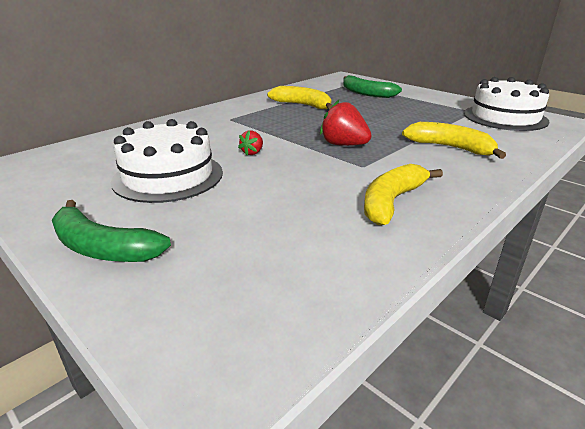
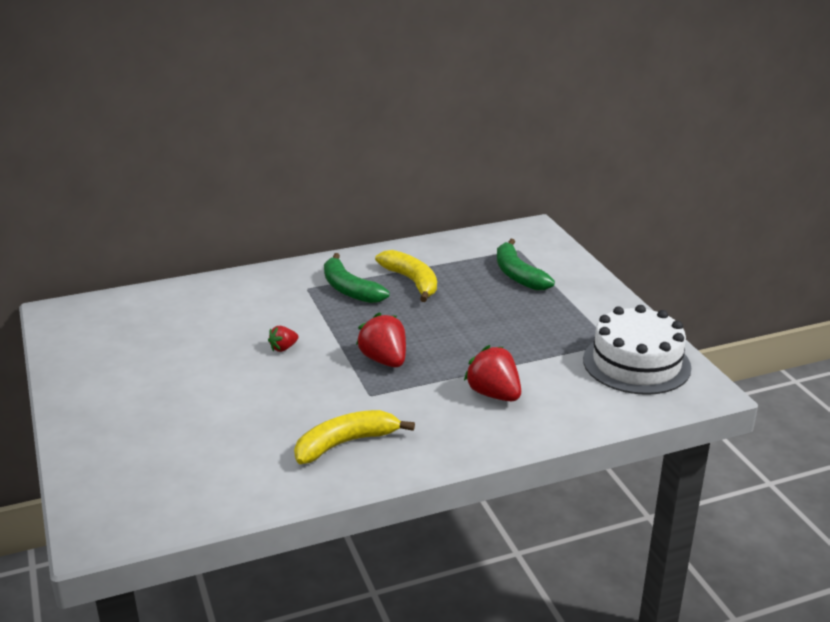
camera: 25 degrees right, 0 degrees up
green banana [52,200,171,262] -> green banana moved to [324,253,390,303]
white cake [111,119,223,203] -> none
yellow banana [402,122,506,159] -> red strawberry [464,345,521,401]

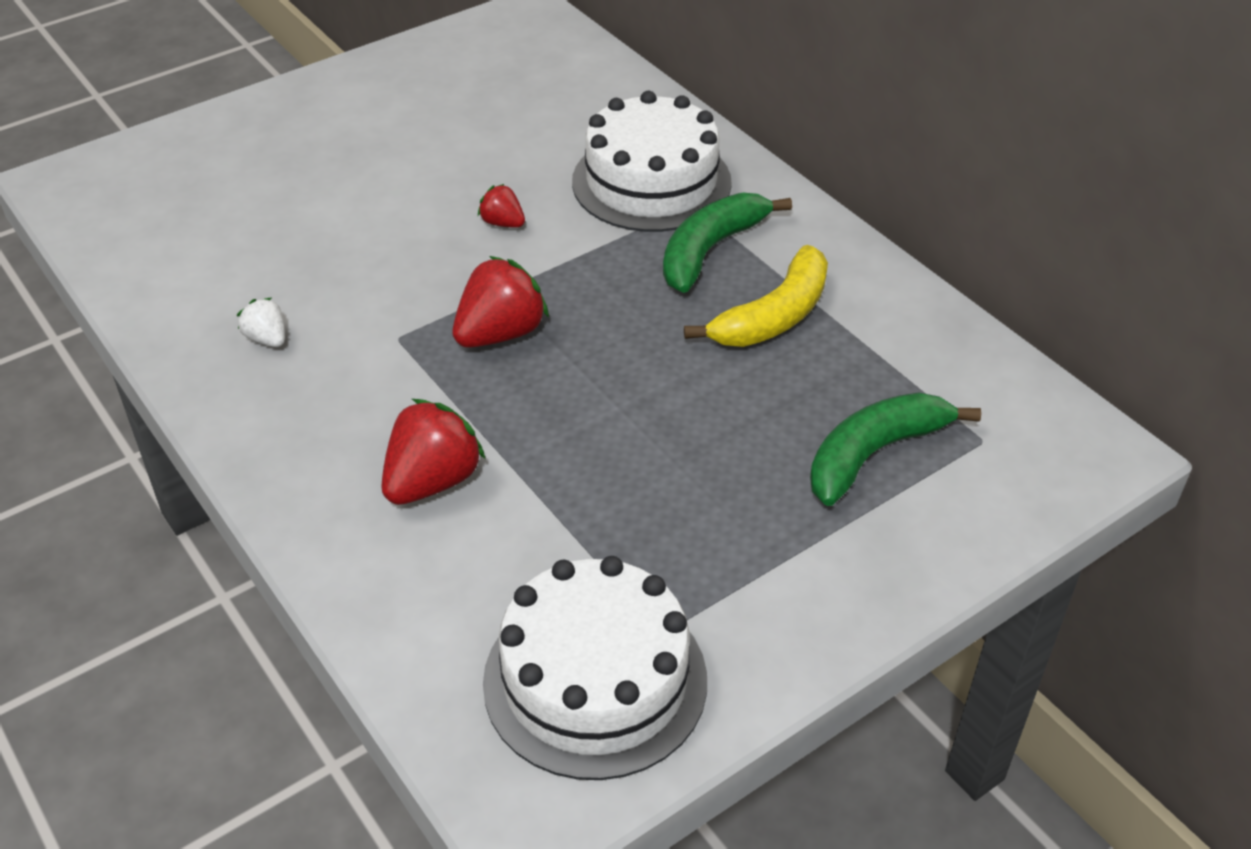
camera: 75 degrees right, 15 degrees up
yellow banana [294,410,415,464] -> white strawberry [237,297,285,347]
none -> white cake [572,91,732,232]

